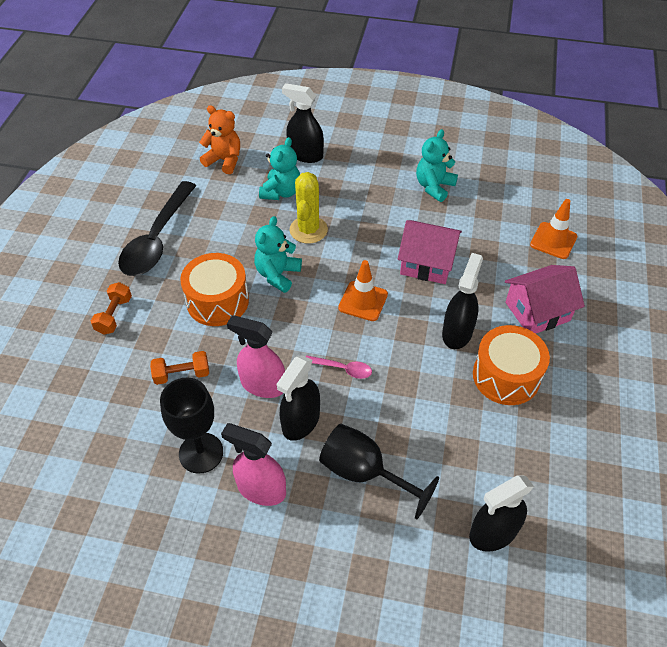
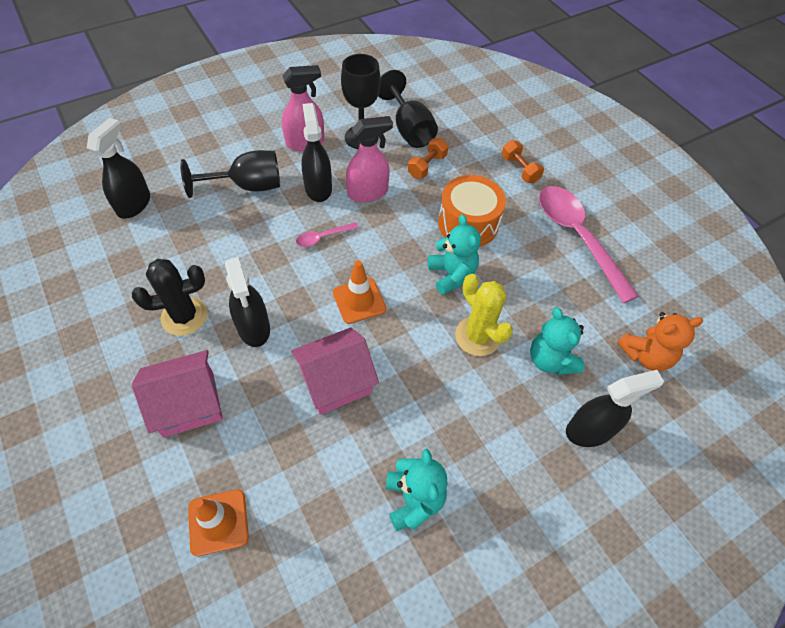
camera: 135 degrees right, 5 degrees up
black spoon [118,181,196,276] -> pink spoon [539,186,639,303]
orange drum [473,325,550,405] -> black cactus [132,259,208,336]
pink house [505,265,585,334] -> pink house turned 45 degrees clockwise [132,350,223,438]
none -> black goblet [378,70,438,148]

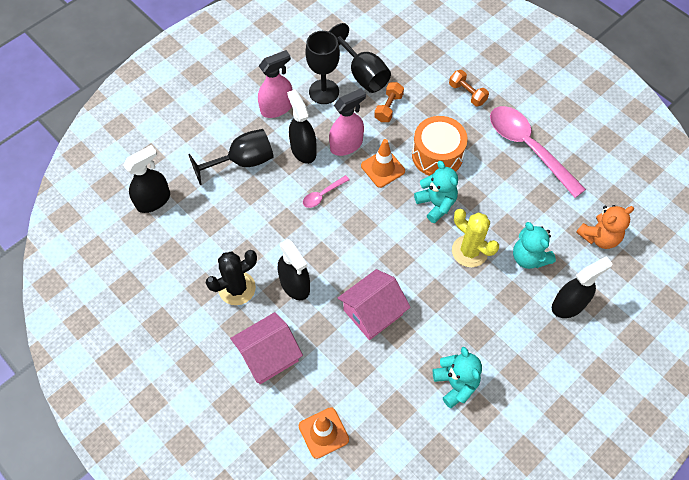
camera: 10 degrees left, 5 degrees up
black spray bottle [87,118,150,219] -> black spray bottle turned 45 degrees clockwise [123,145,170,213]
orange traffic cone [333,260,386,324] -> orange traffic cone moved to [361,139,405,188]

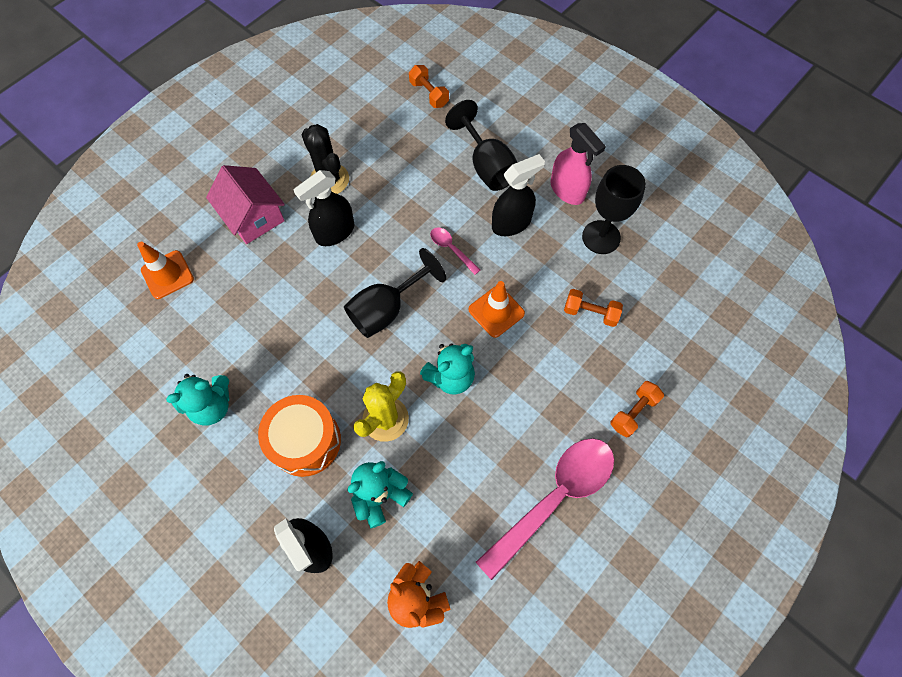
camera: 85 degrees right, 5 degrees up
black spray bottle [123,145,170,213] -> orange dumbbell [409,65,449,108]
black goblet [329,23,391,93] -> black goblet moved to [344,248,446,338]
pink spray bottle [329,88,366,156] -> none
pink house [338,269,411,340] -> none
orange drum [412,116,468,176] -> orange drum moved to [258,395,341,477]

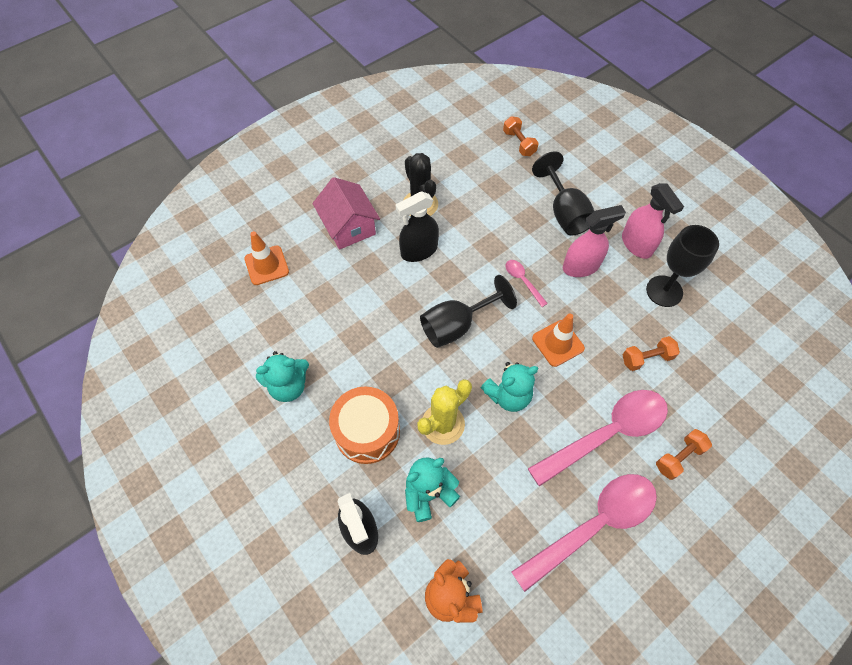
camera: 10 degrees right, 5 degrees down
black spray bottle [492,154,545,236] -> pink spray bottle [563,205,626,277]
orange dumbbell [564,289,623,327] -> orange dumbbell turned 45 degrees counterclockwise [622,336,680,371]
none -> pink spoon [528,390,668,487]

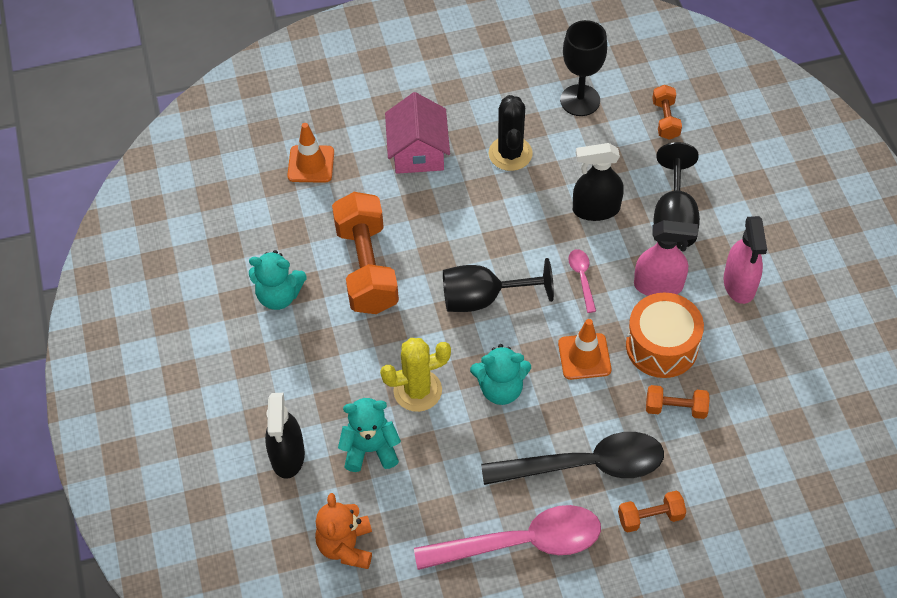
camera: 25 degrees right, 5 degrees down
orange drum [329,387,400,464] -> orange drum moved to [626,292,704,378]
black spray bottle [395,191,439,262] -> black spray bottle moved to [573,143,624,221]
pink spoon [528,390,668,487] -> black spoon [481,432,664,485]
black goblet [646,225,719,307] -> black goblet moved to [560,20,607,116]
none -> orange dumbbell [332,192,399,314]

